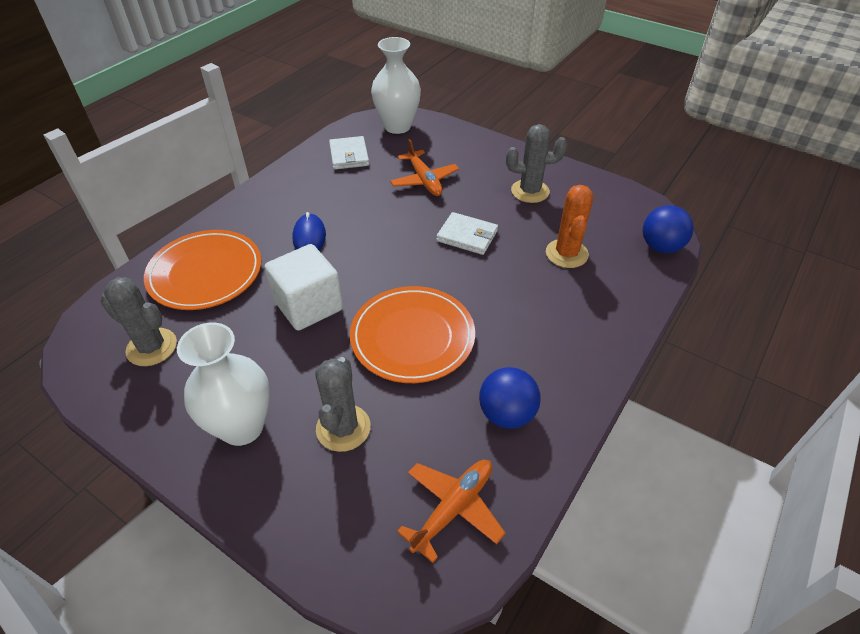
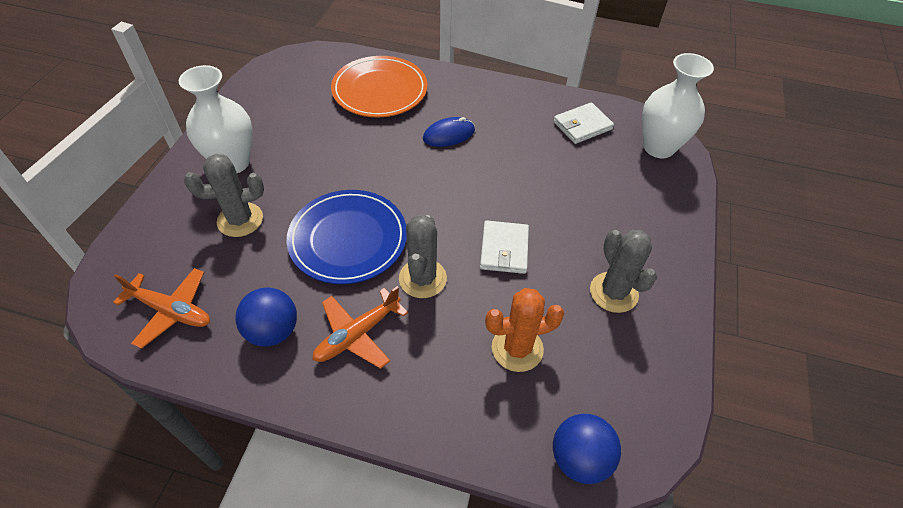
camera: 70 degrees right, 5 degrees up
grey cactus [100,277,177,366] -> grey cactus moved to [399,214,447,298]
white cube [265,244,343,331] -> none
orange plate [350,286,475,383] -> blue plate [287,190,407,284]
orange plane [390,139,459,196] -> orange plane moved to [313,286,408,369]

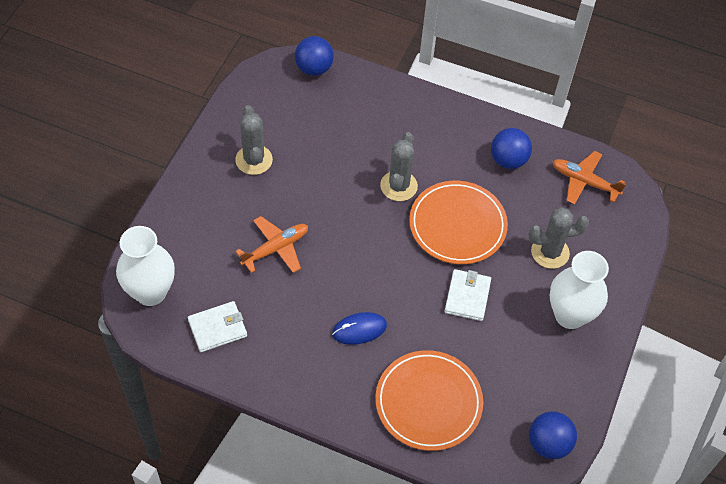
camera: 175 degrees left, 5 degrees up
blue plate [287,190,407,284] -> orange plate [409,181,508,264]
orange plane [313,286,408,369] -> orange plane moved to [235,216,308,273]
white wallet [480,220,529,274] -> white wallet moved to [444,269,491,321]
orange cactus [485,288,564,372] -> none
none -> blue ball [529,411,577,459]

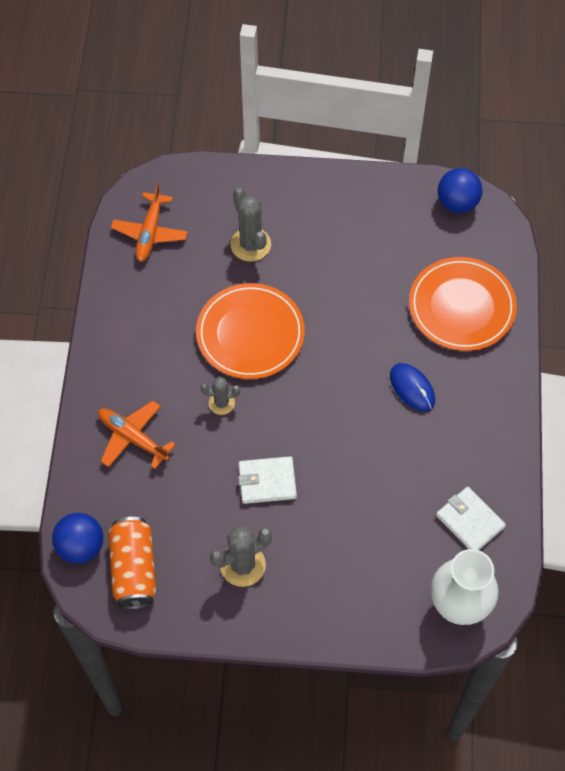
camera: 105 degrees left, 5 degrees up
orange plane [235,216,308,273] -> orange plane moved to [98,401,176,469]
grey cactus [380,132,418,201] -> grey cactus [201,376,240,415], size x0.61
white wallet [444,269,491,321] -> white wallet moved to [238,456,297,504]
blue ball [491,128,532,169] -> none
white vase [550,251,609,329] -> none
none -> orange can [108,517,156,609]

